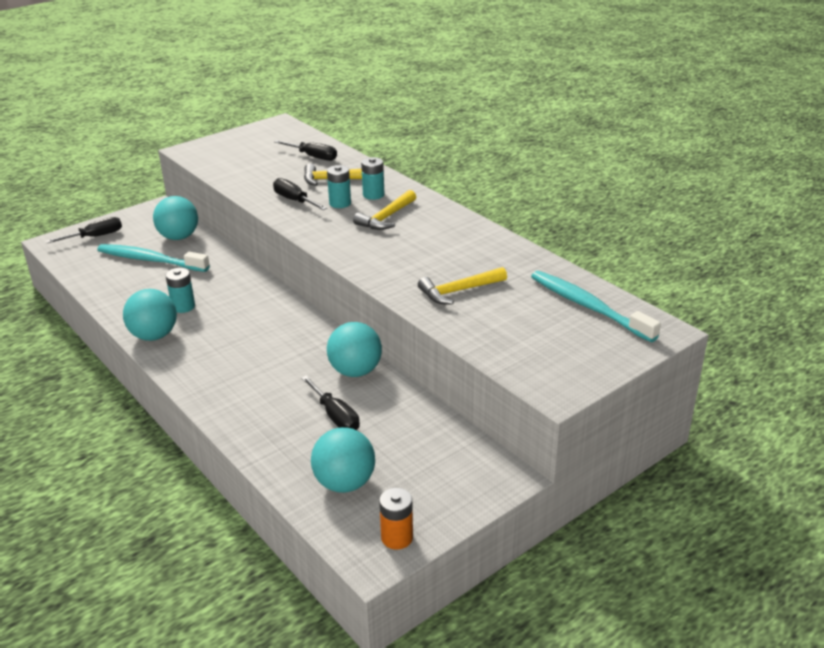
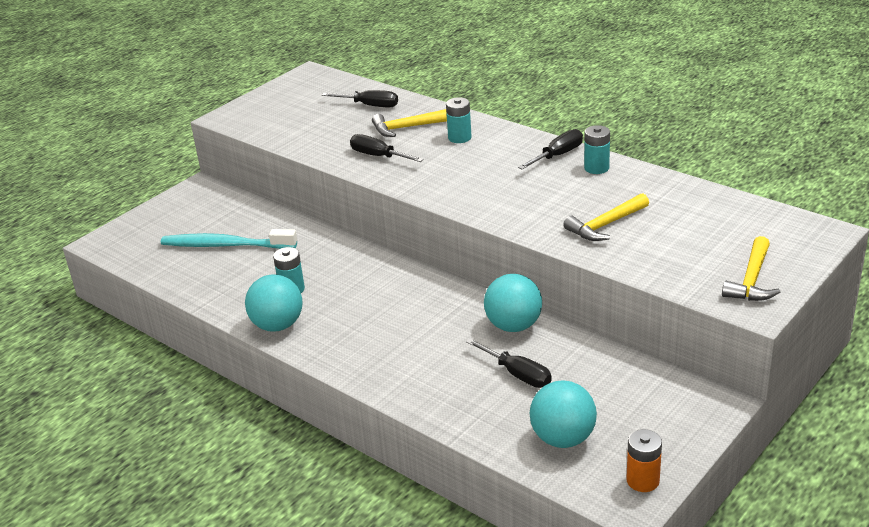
camera: 10 degrees left, 0 degrees up
black screwdriver [46,217,122,243] -> black screwdriver moved to [518,129,583,170]
turquoise ball [153,196,198,240] -> none
turquoise battery [327,165,351,208] -> turquoise battery moved to [584,125,610,174]
yellow hammer [353,190,416,230] -> yellow hammer moved to [722,236,781,301]
turquoise toothbrush [531,271,661,342] -> none

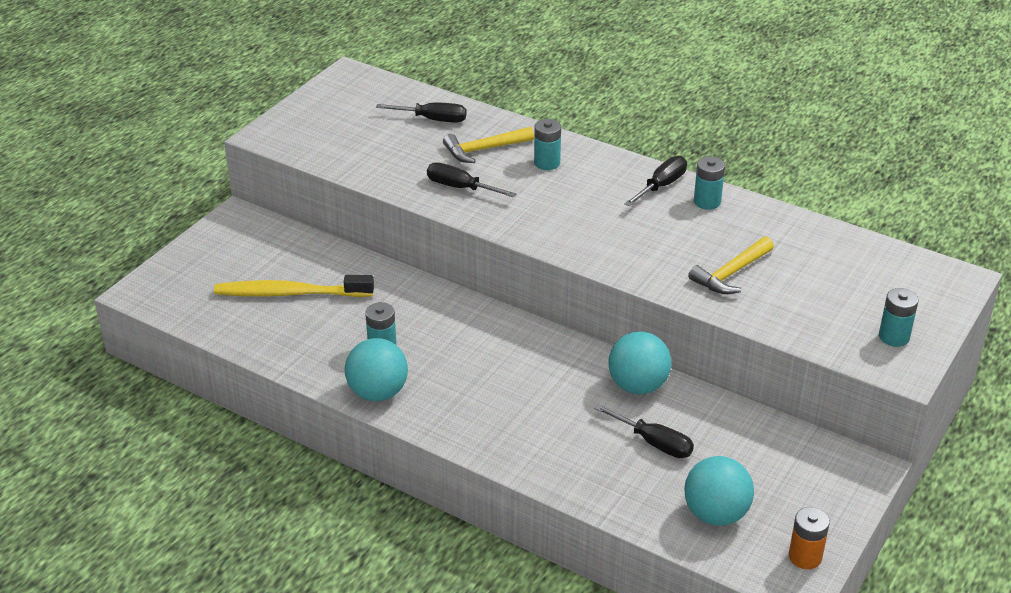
camera: 10 degrees left, 5 degrees up
turquoise toothbrush [161,229,297,249] -> yellow toothbrush [214,275,374,297]
yellow hammer [722,236,781,301] -> turquoise battery [879,288,919,347]

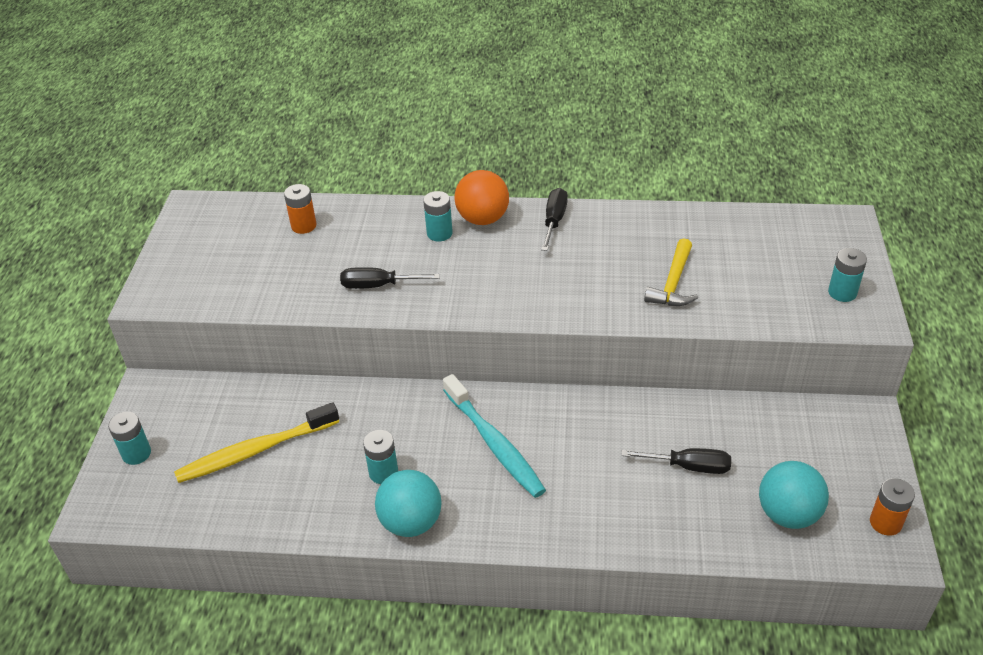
camera: 25 degrees left, 5 degrees up
black screwdriver [376,103,466,123] -> orange battery [284,184,317,234]
yellow hammer [443,127,534,163] -> none
turquoise ball [608,331,671,394] -> none
turquoise battery [694,157,725,210] -> turquoise battery moved to [108,412,151,465]
none -> turquoise toothbrush [443,374,546,498]
none -> orange ball [454,170,509,225]

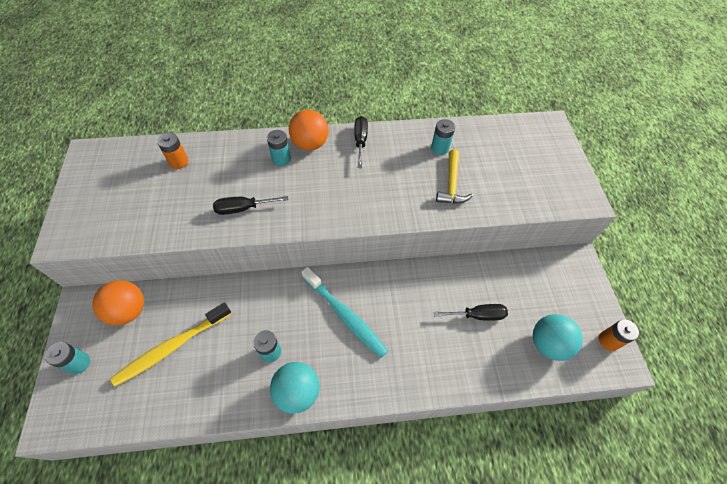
camera: 15 degrees left, 15 degrees up
turquoise battery [828,248,867,302] -> turquoise battery moved to [431,119,455,155]
none -> orange ball [92,280,144,325]

